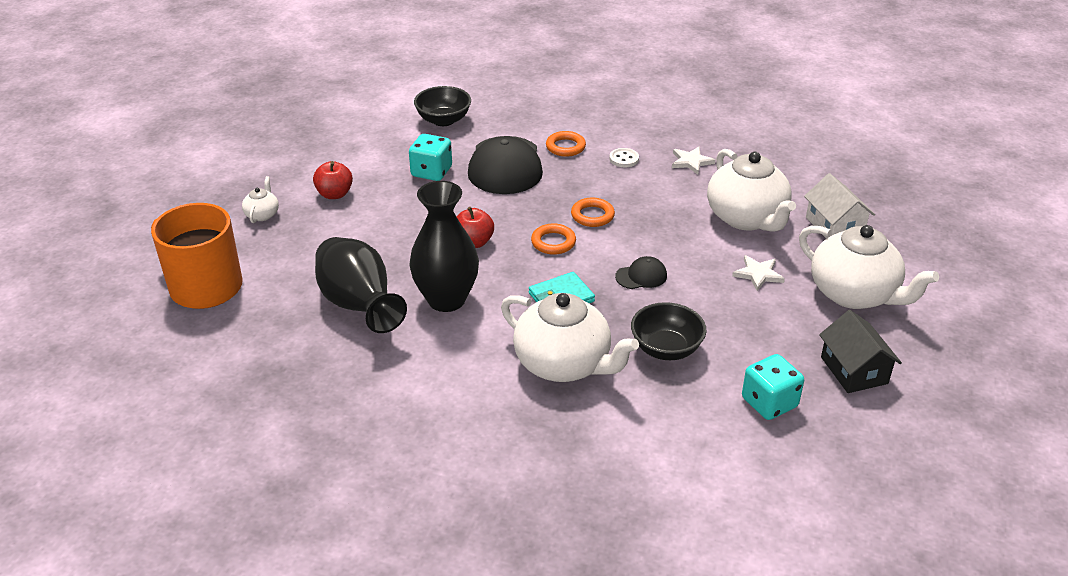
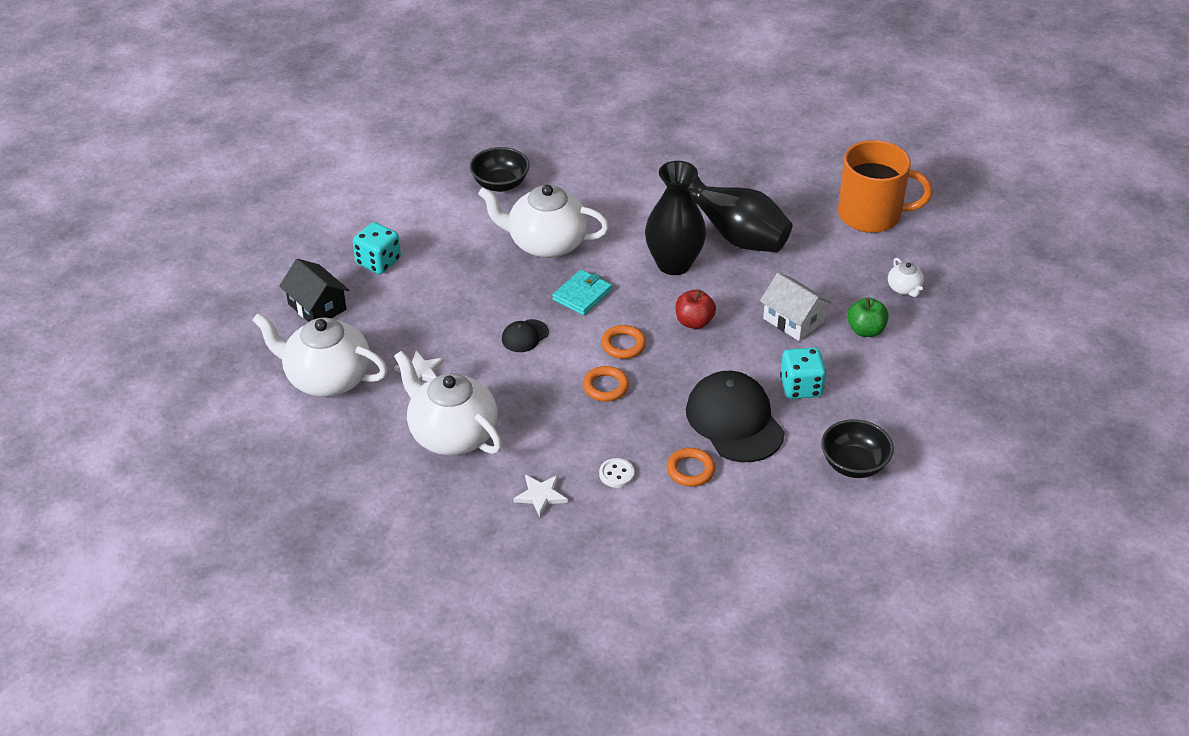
camera: 155 degrees right, 5 degrees up
red apple [313,161,353,199] -> green apple [847,297,889,337]
black bowl [631,302,706,360] -> black bowl moved to [470,147,530,192]
white house [804,173,875,239] -> white house moved to [760,273,832,341]

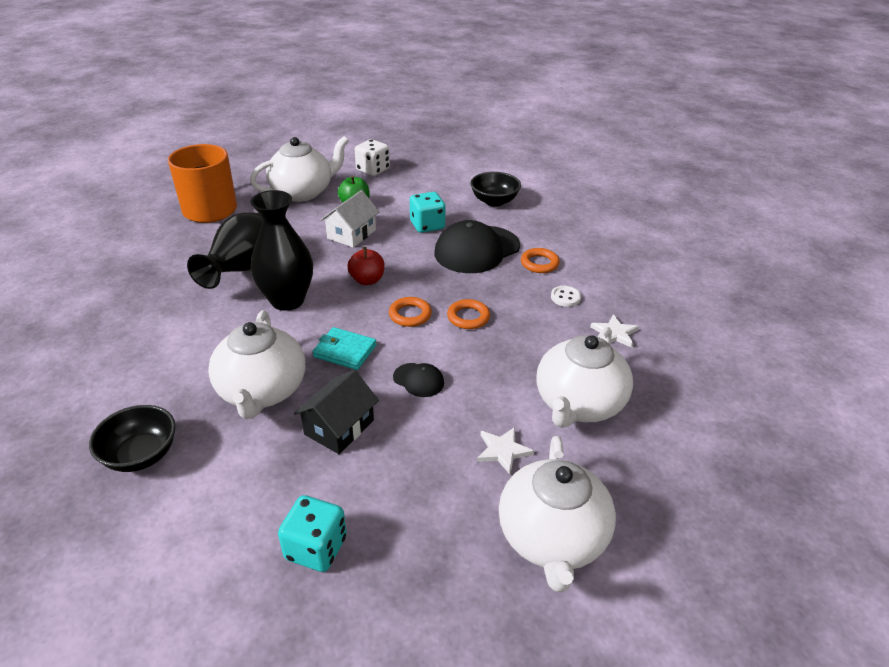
camera: 105 degrees left, 5 degrees down
black house [279,259,349,322] -> black house moved to [294,370,379,454]
white teapot [888,258,924,297] -> white teapot [250,136,349,202], size x2.29
none -> white dice [355,139,390,176]

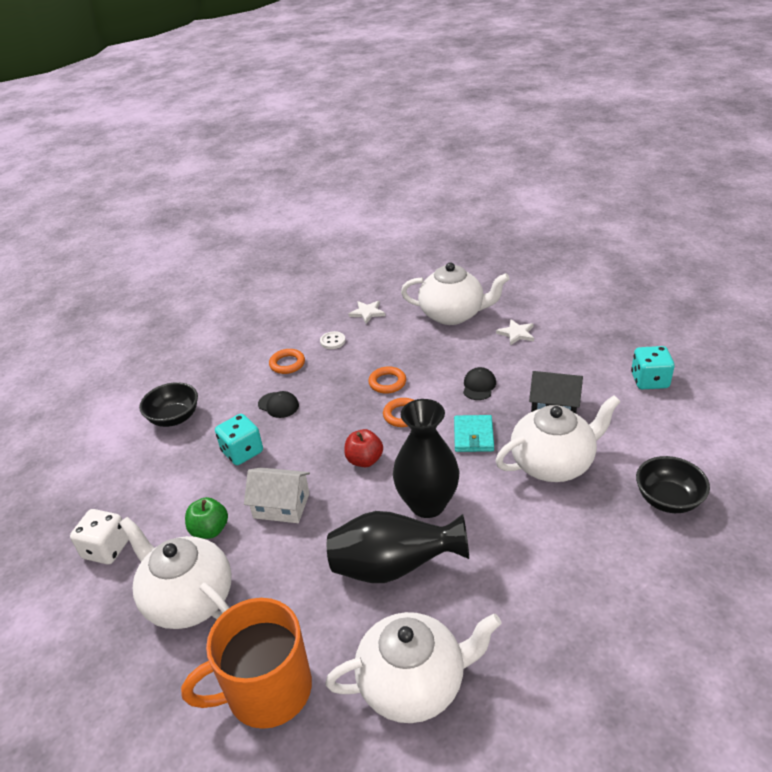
camera: 105 degrees left, 0 degrees up
black cap [434,220,520,273] -> black cap [258,391,299,418], size x0.46
white teapot [499,436,616,592] -> white teapot moved to [325,612,501,723]

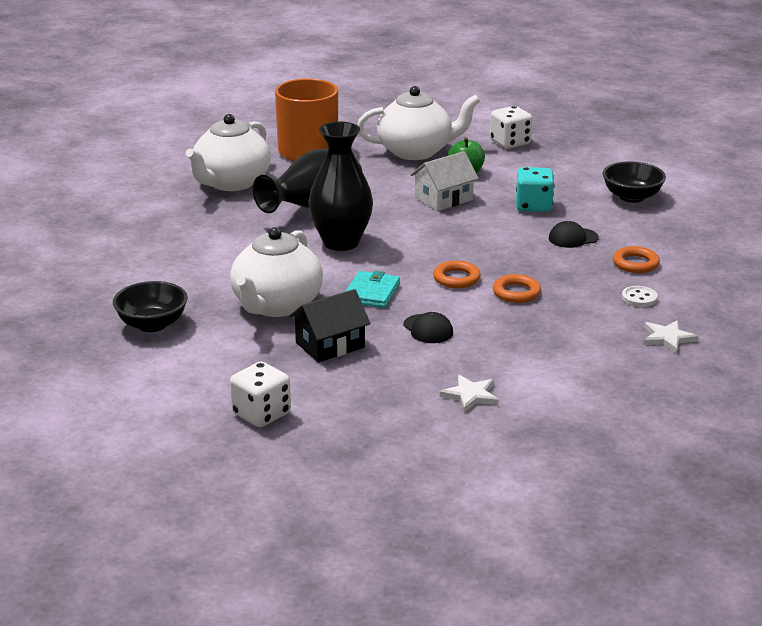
camera: 130 degrees right, 10 degrees down
red apple [344,429,383,467] -> none
white teapot [401,262,510,325] -> none
turquoise wallet [454,415,494,452] -> turquoise wallet turned 60 degrees clockwise [345,271,400,308]
turquoise dice [631,346,675,389] -> white dice [230,362,291,427]

